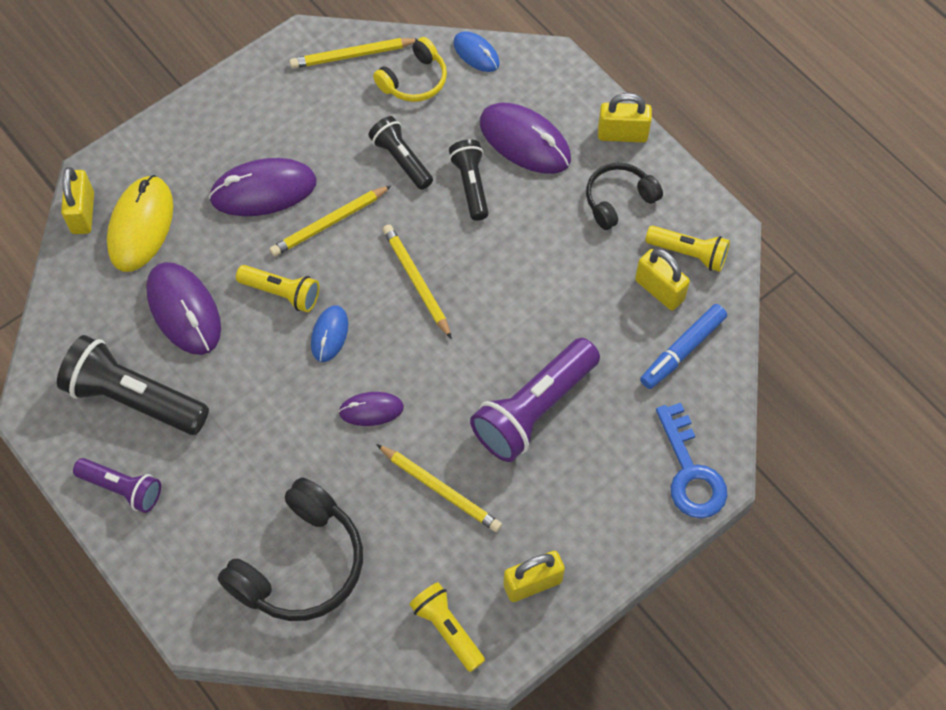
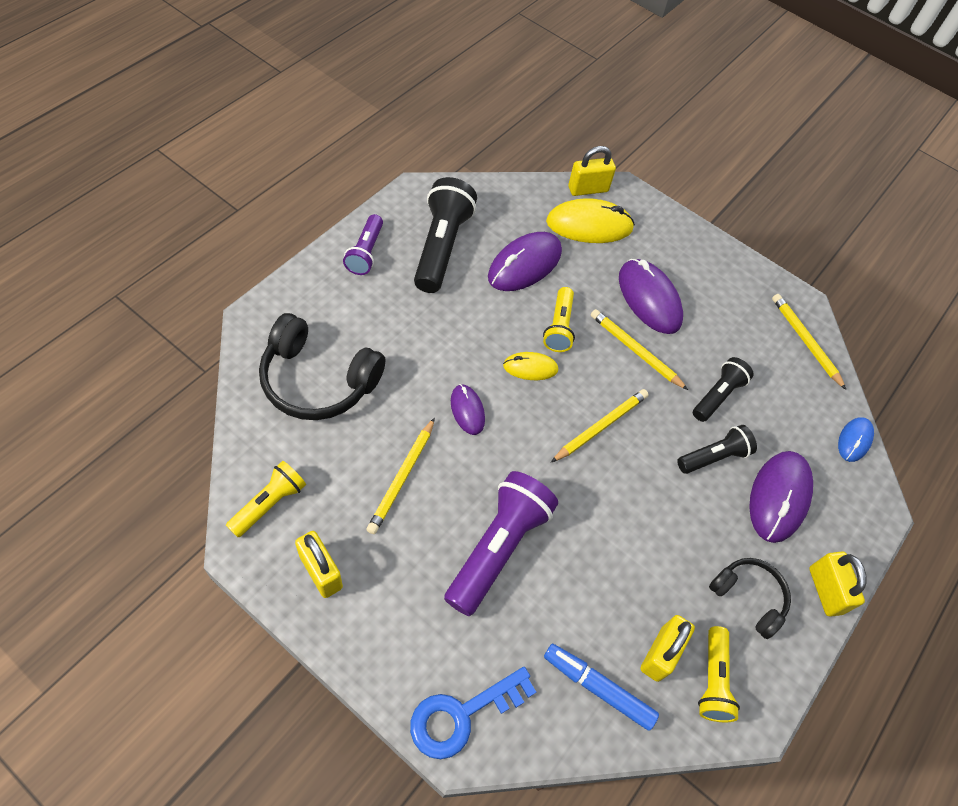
camera: 70 degrees right, 5 degrees down
blue mouse [311,305,348,362] -> yellow mouse [503,352,558,380]
yellow headphones [373,37,447,102] -> none
purple flashlight [470,338,600,462] -> purple flashlight turned 90 degrees clockwise [444,471,558,616]

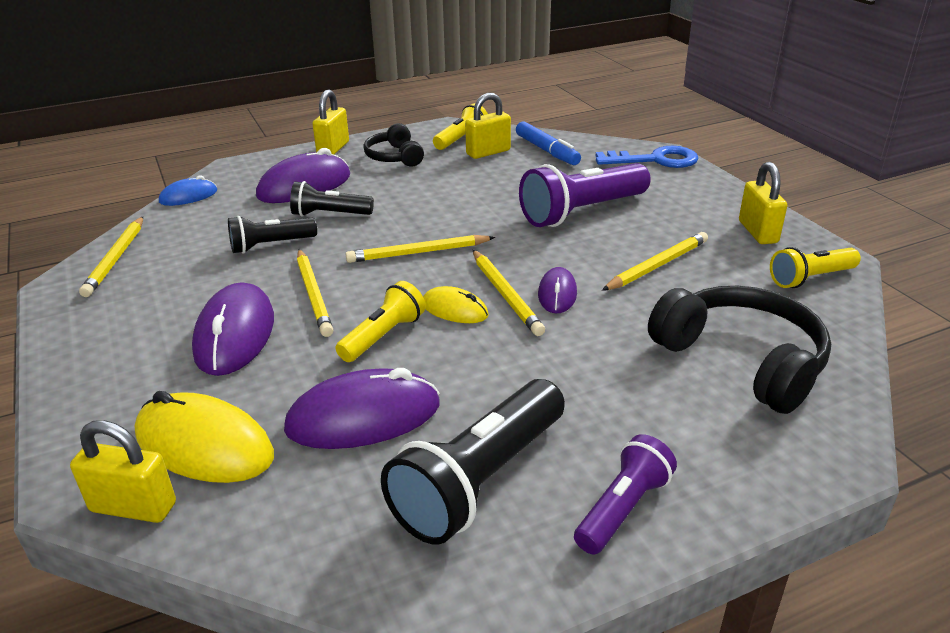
camera: 145 degrees left, 25 degrees down
none -> yellow pencil [473,250,545,336]

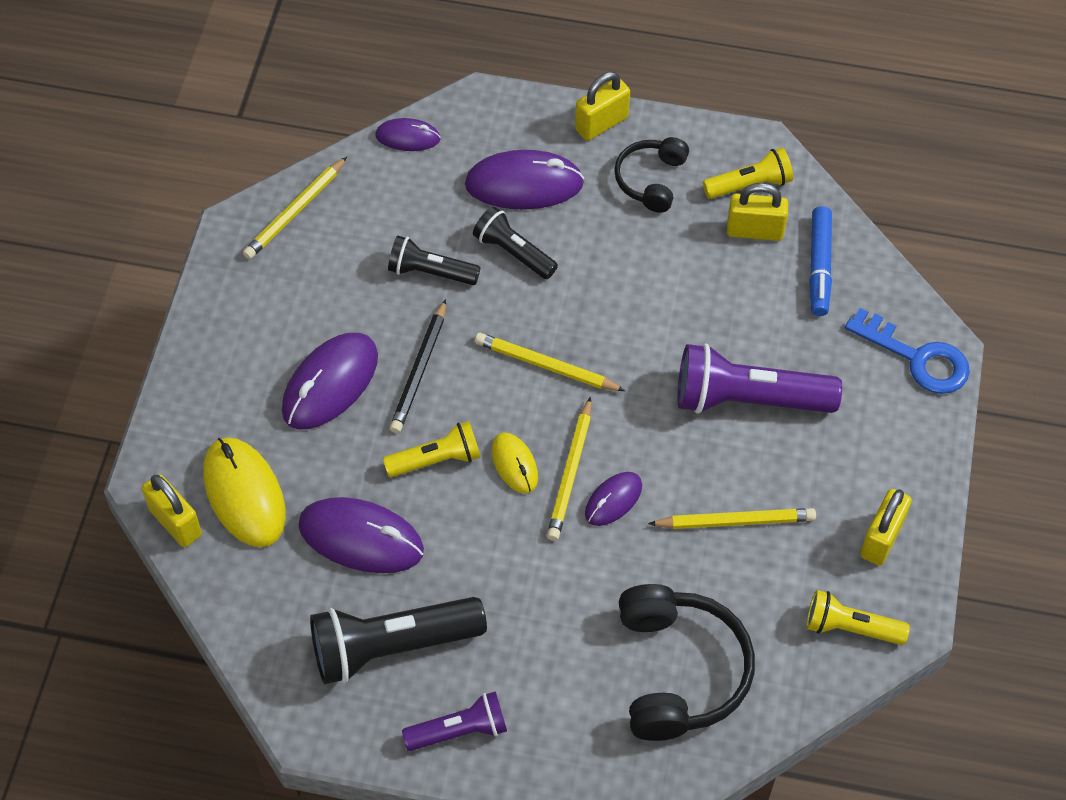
camera: 35 degrees right, 25 degrees up
blue mouse [159,176,217,206] -> purple mouse [375,118,441,151]
yellow pencil [297,249,333,337] -> black pencil [389,299,446,433]

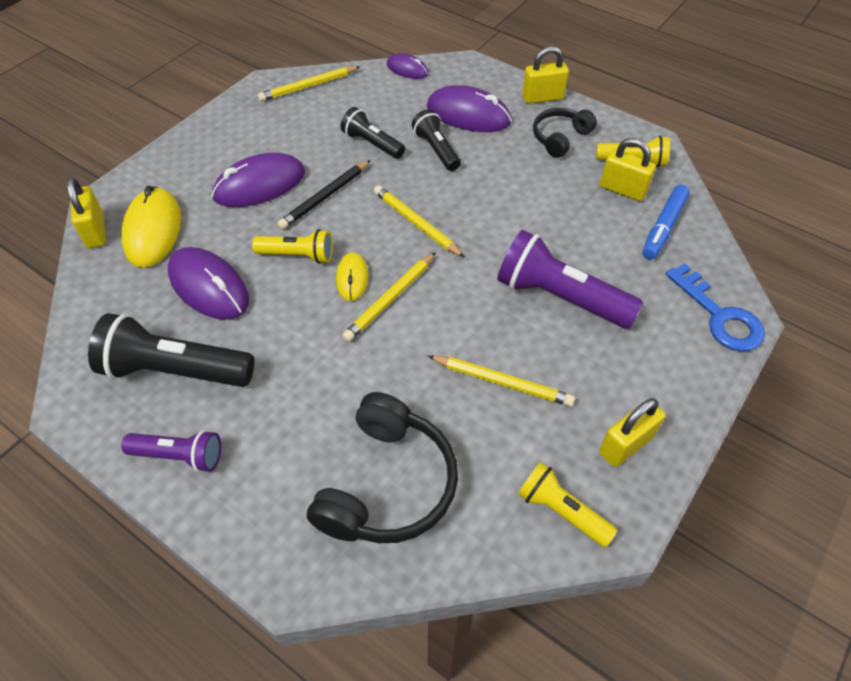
camera: 25 degrees right, 5 degrees down
purple mouse [585,472,642,526] -> none

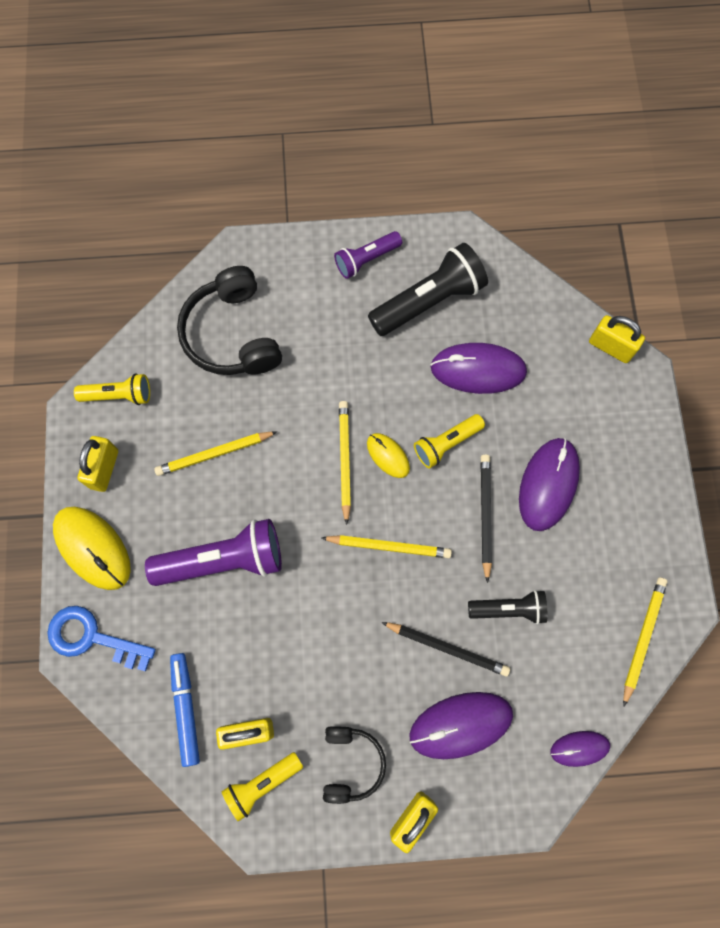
camera: 140 degrees right, 20 degrees up
yellow mouse [121,186,181,268] -> yellow mouse moved to [53,507,131,590]
black flashlight [412,109,461,171] -> black pencil [381,622,510,676]

